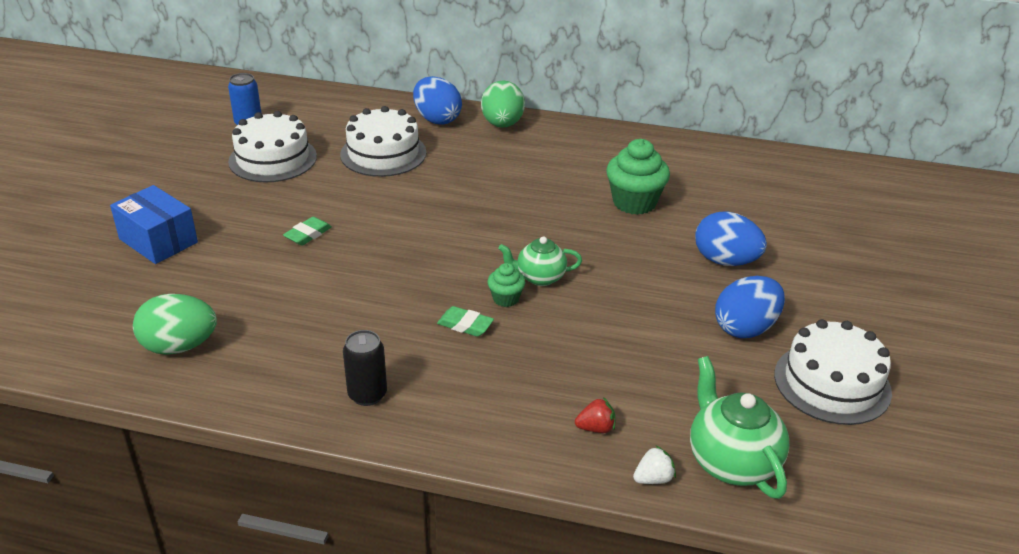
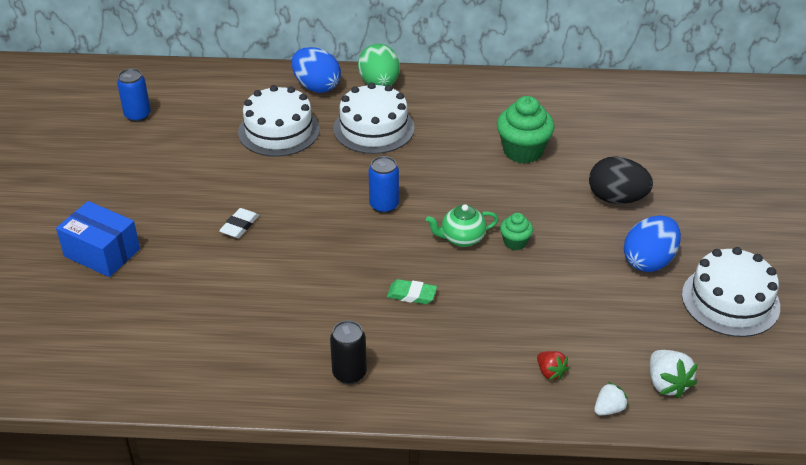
camera: 10 degrees left, 5 degrees up
green egg [133,294,217,355] -> none
white cake [228,111,317,183] -> white cake moved to [333,83,415,154]
green eraser [283,217,332,246] -> white eraser [219,208,259,238]
green cupcake [487,263,525,307] -> green cupcake moved to [500,213,533,250]
red strawberry [575,397,615,433] -> red strawberry turned 75 degrees clockwise [537,351,569,380]
green teapot [690,356,789,499] -> white strawberry [650,350,698,399]
blue egg [695,212,767,266] -> black egg [589,156,653,204]
none -> blue can [369,156,399,214]

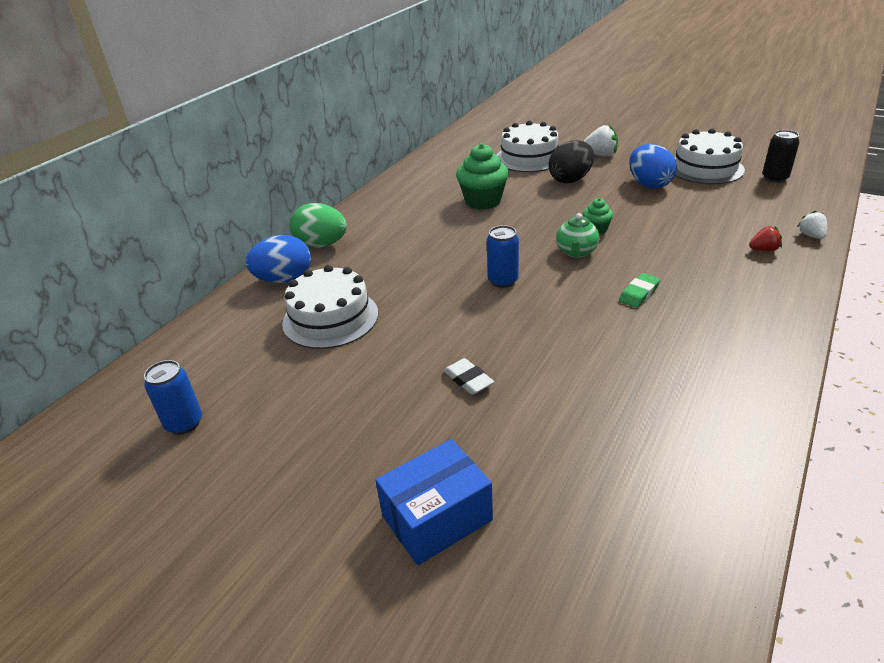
camera: 60 degrees left, 5 degrees down
black can [330,320,367,384] -> black can moved to [762,130,799,183]
white cake [333,83,415,154] -> white cake moved to [497,121,559,172]
white strawberry [650,350,698,399] -> white strawberry moved to [584,124,618,156]

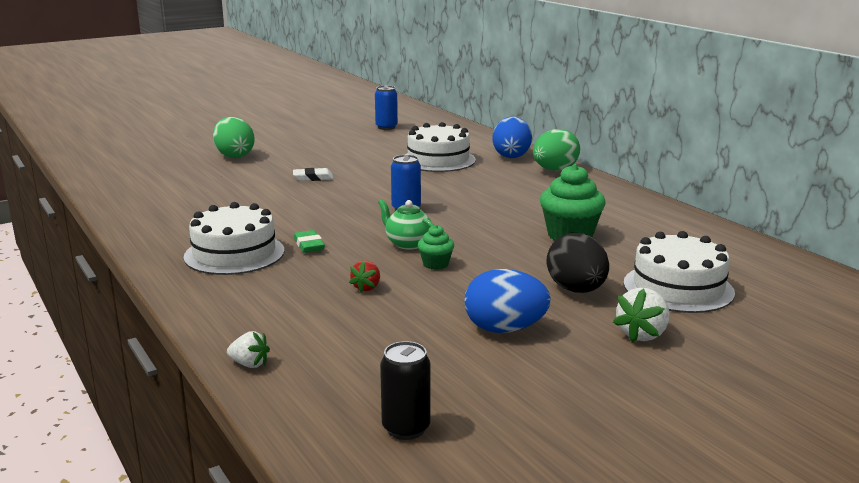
camera: 115 degrees right, 15 degrees down
blue box [375,439,493,565] -> green egg [213,117,255,158]
white cake [675,129,745,184] -> white cake moved to [184,202,284,275]
red strawberry [749,226,782,252] -> red strawberry moved to [349,261,380,293]

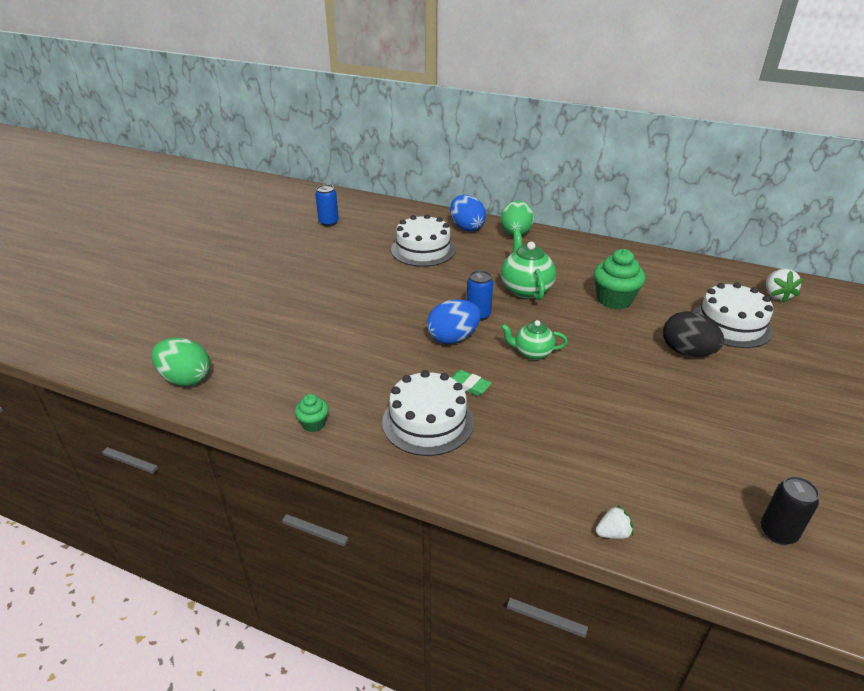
camera: 35 degrees left, 15 degrees up
green egg [213,117,255,158] -> green egg moved to [151,338,210,386]
white eraser [293,168,333,181] -> none
red strawberry [349,261,380,293] -> none
green cupcake [418,225,454,270] -> green cupcake moved to [295,394,329,432]
blue egg [464,269,551,333] -> blue egg moved to [427,299,481,344]
white strawberry [613,287,670,343] -> white strawberry moved to [766,269,803,303]
none -> green teapot [501,230,556,300]

